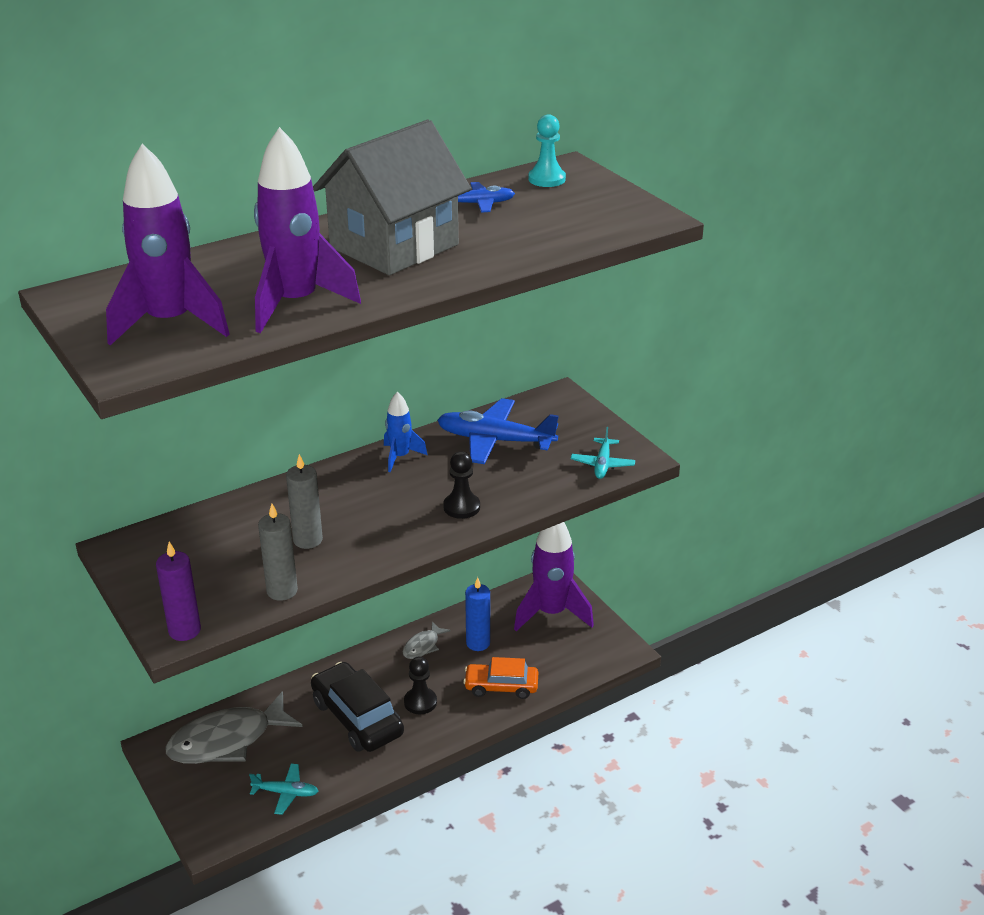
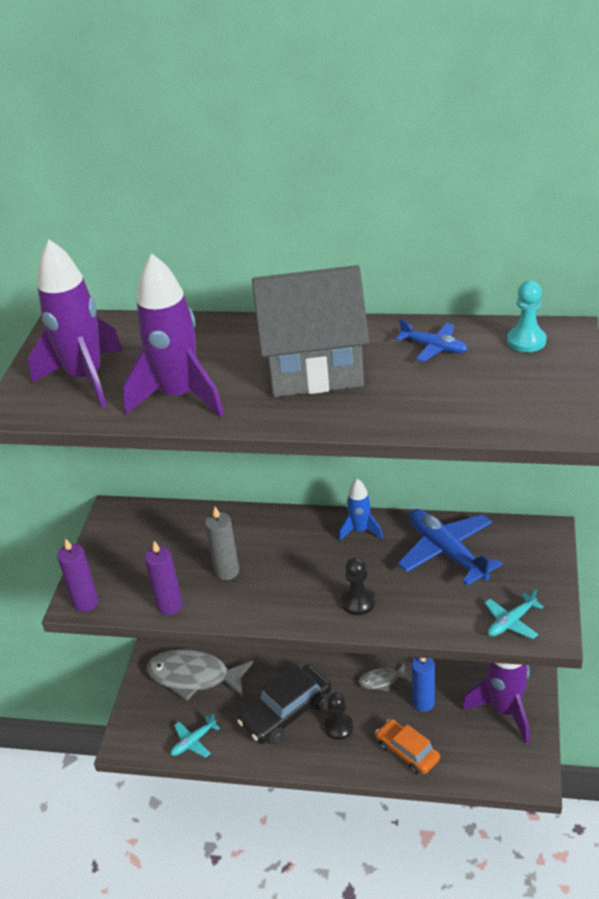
camera: 45 degrees right, 5 degrees up
turquoise plane [249,764,318,815] -> turquoise plane turned 90 degrees clockwise [171,714,220,758]
grey candle [258,504,298,601] -> purple candle [145,541,183,615]
black car [311,662,404,752] -> black car turned 135 degrees counterclockwise [237,663,332,744]

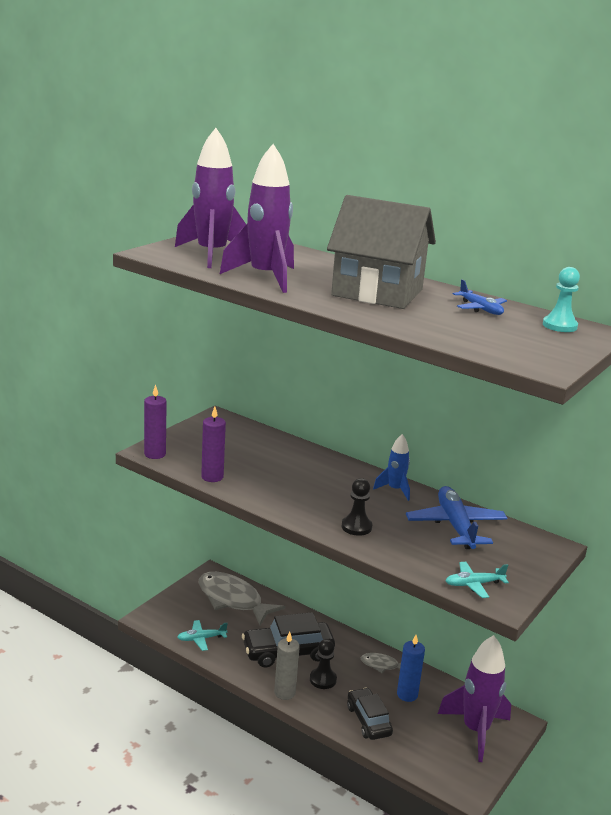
camera: 20 degrees right, 15 degrees down
grey candle [205,507,239,580] -> grey candle moved to [274,632,300,700]
orange car [375,719,440,774] -> black car [347,688,393,740]

